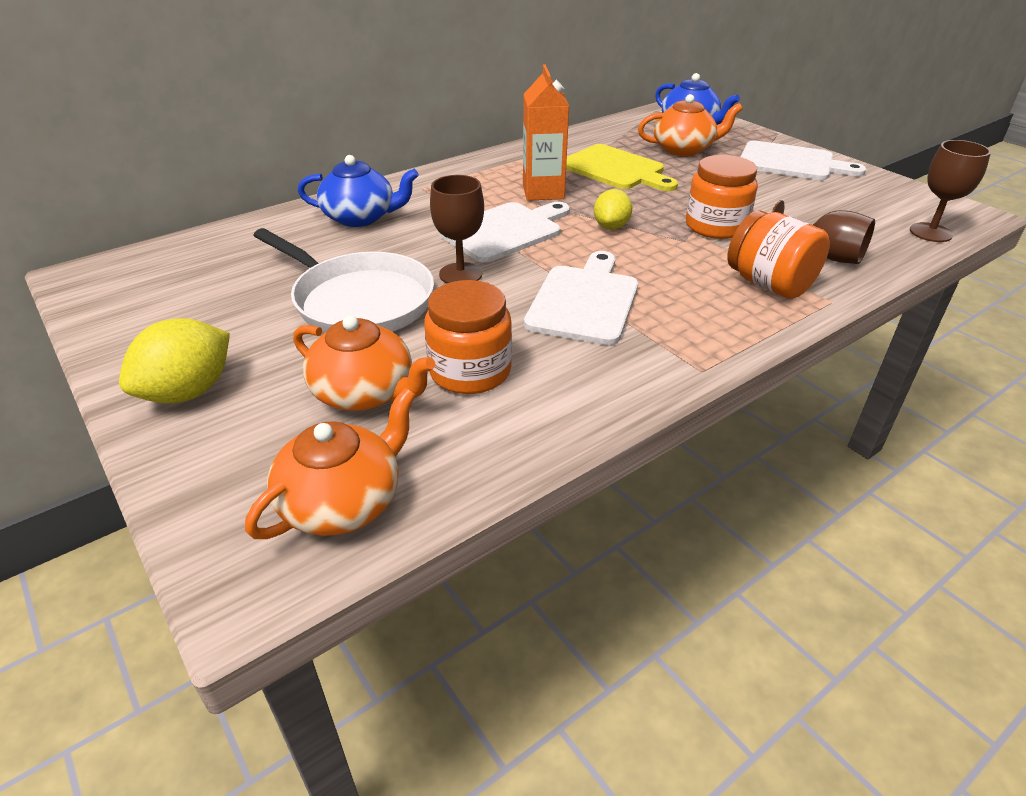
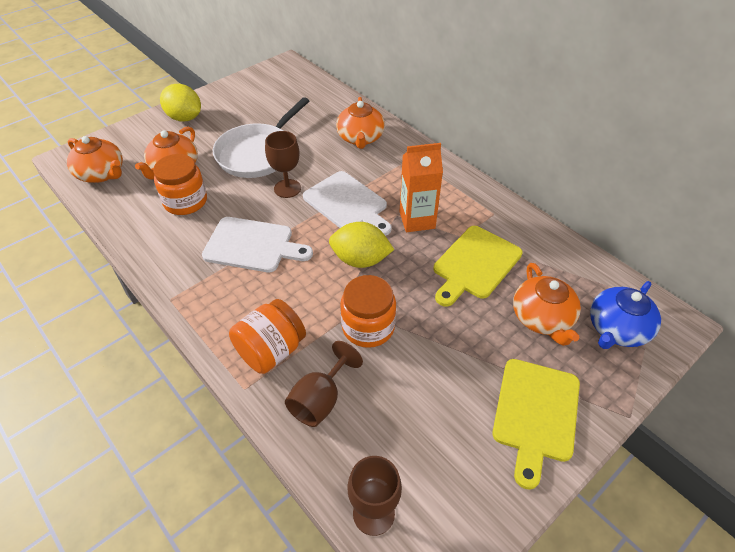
camera: 85 degrees right, 10 degrees up
blue teapot [298,155,419,227] -> orange teapot [336,97,385,149]
yellow lemon [594,189,632,229] -> yellow lemon [329,222,394,268], size x1.52
white cutting board [741,140,866,180] -> yellow cutting board [492,359,580,490]

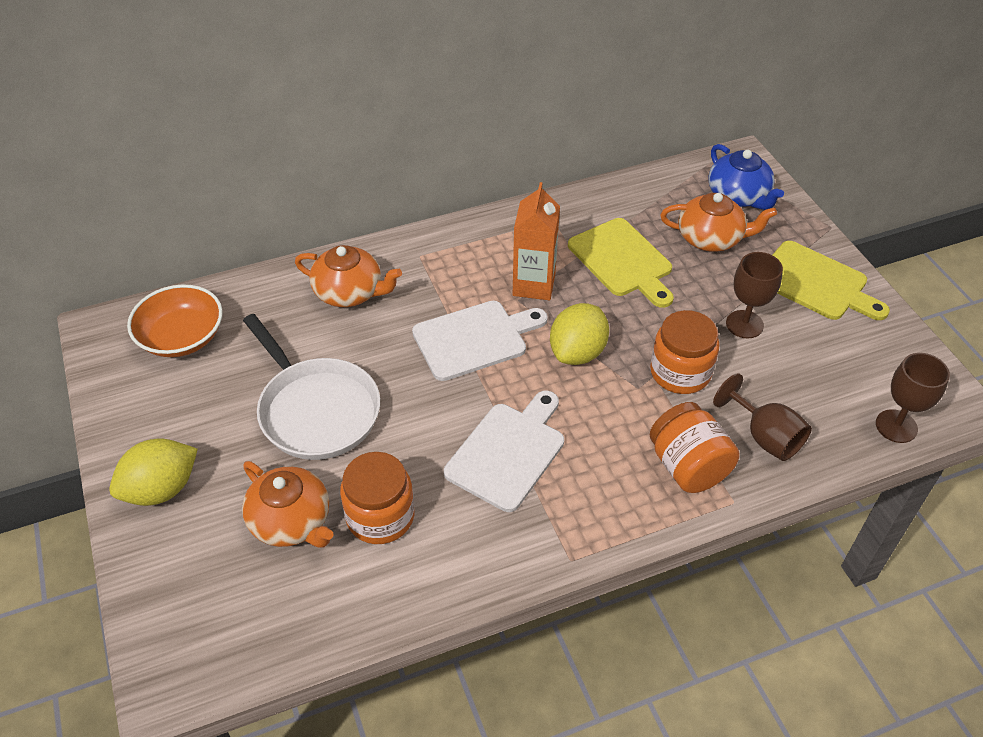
camera: 70 degrees left, 0 degrees up
orange teapot [67,136,123,183] -> none
brown goblet [265,131,301,198] -> brown goblet moved to [726,252,783,338]
none -> orange bowl [127,284,223,357]

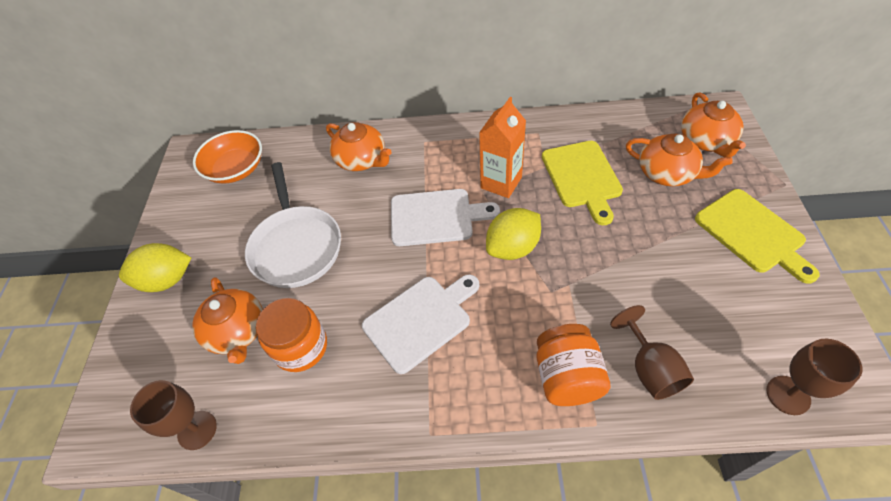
camera: 25 degrees right, 5 degrees up
orange jar [650,310,719,394] -> none
blue teapot [708,144,784,210] -> orange teapot [681,92,746,157]
brown goblet [726,252,783,338] -> brown goblet moved to [130,380,217,450]

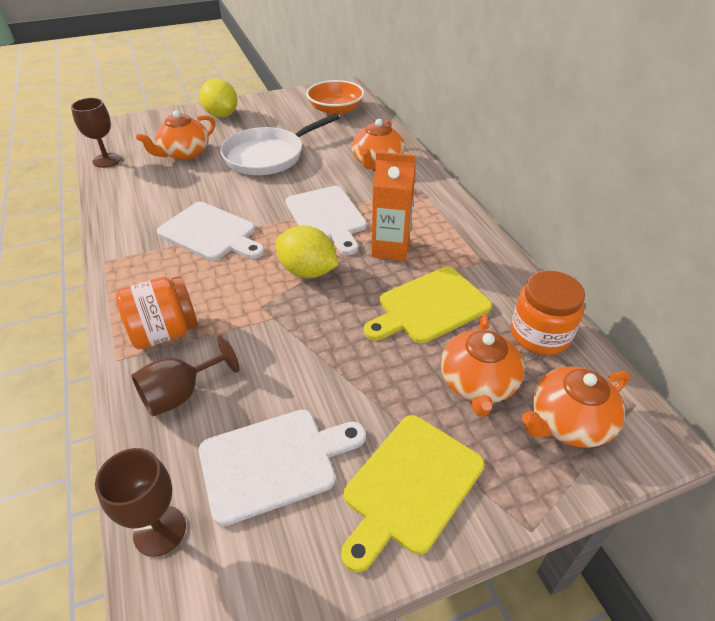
camera: 65 degrees right, 10 degrees down
orange jar [256,298,327,372] -> orange jar moved to [511,271,585,355]
none -> white cutting board [199,410,366,526]

